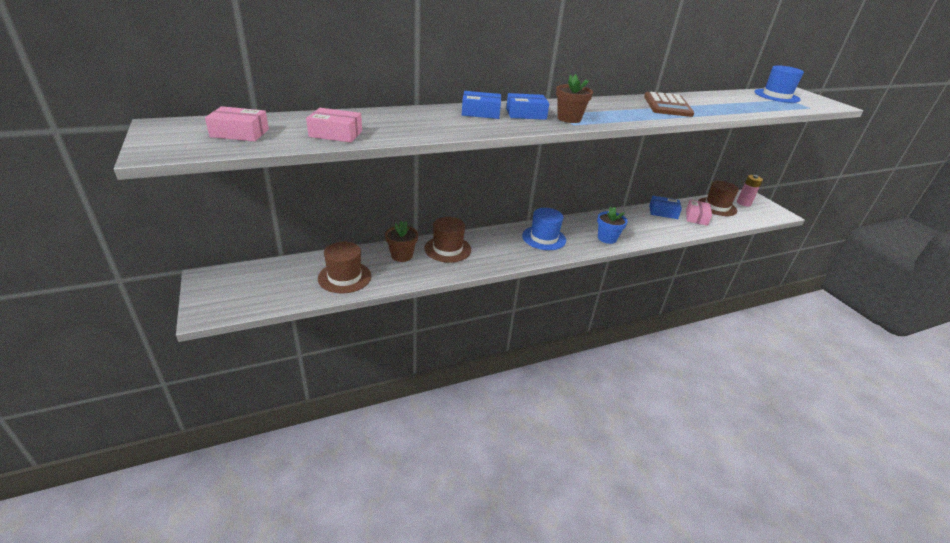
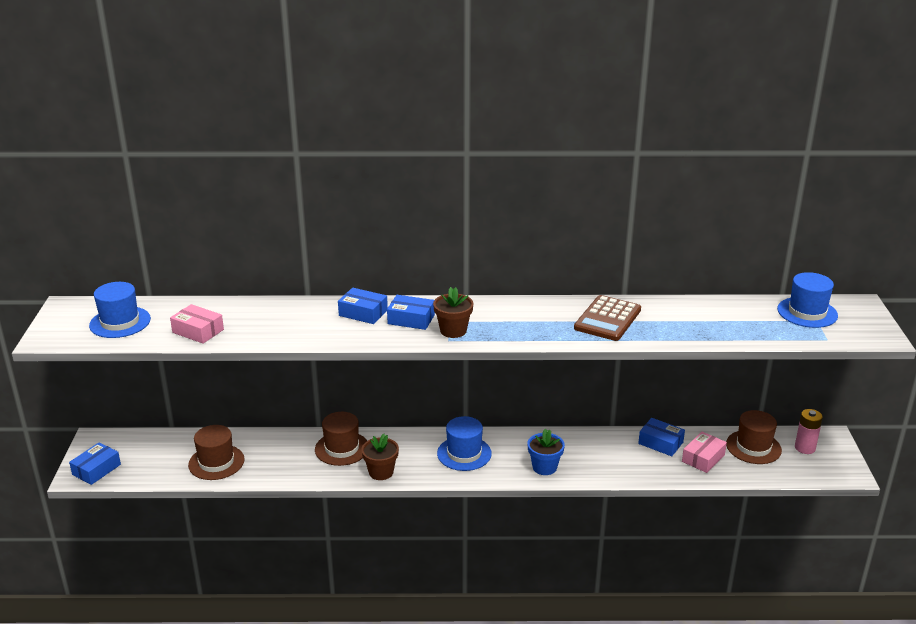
camera: 25 degrees right, 5 degrees down
pink box [205,106,269,142] -> blue hat [89,282,151,338]
brown flower pot [385,221,418,262] -> brown flower pot moved to [361,434,399,480]
none -> blue box [69,442,121,485]

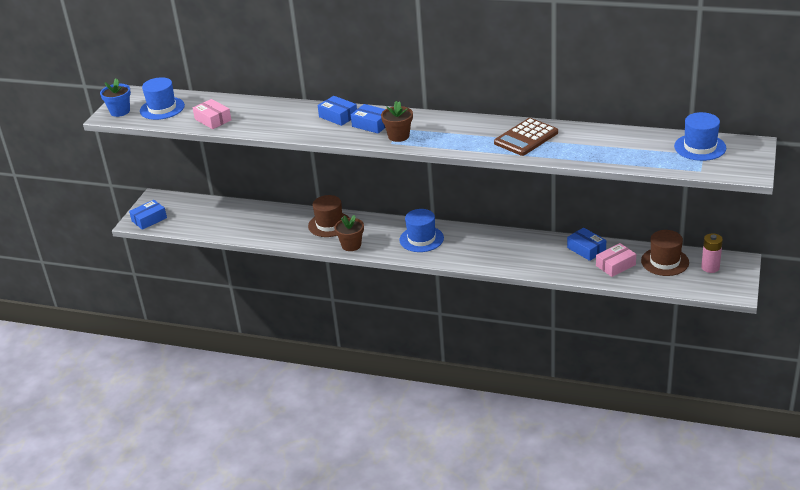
camera: 20 degrees right, 5 degrees up
brown hat [188,425,245,480] -> none
blue flower pot [528,429,565,475] -> blue flower pot moved to [100,79,131,117]

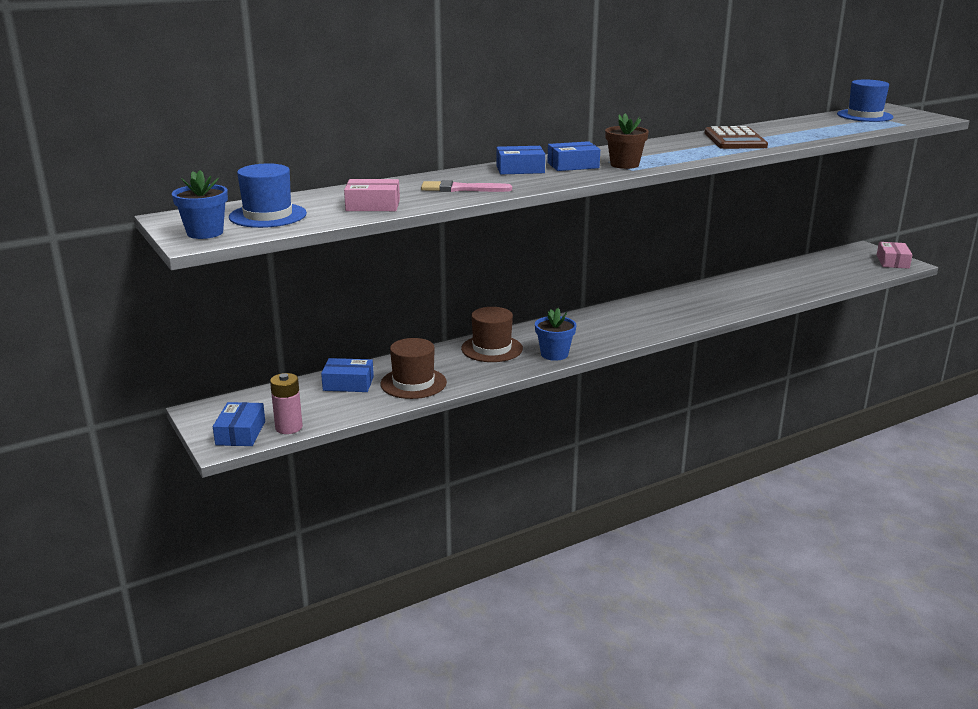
camera: 50 degrees left, 10 degrees down
brown flower pot [334,215,364,251] -> blue flower pot [535,308,576,361]
blue hat [399,209,444,252] -> none
blue box [567,227,606,261] -> blue box moved to [321,358,374,392]
pink box [596,243,636,277] -> pink box moved to [877,242,913,269]
brown hat [641,230,689,276] -> brown hat moved to [380,338,447,399]
pink battery [701,233,723,273] -> pink battery moved to [270,373,303,434]
none -> pink brush [421,180,512,192]

